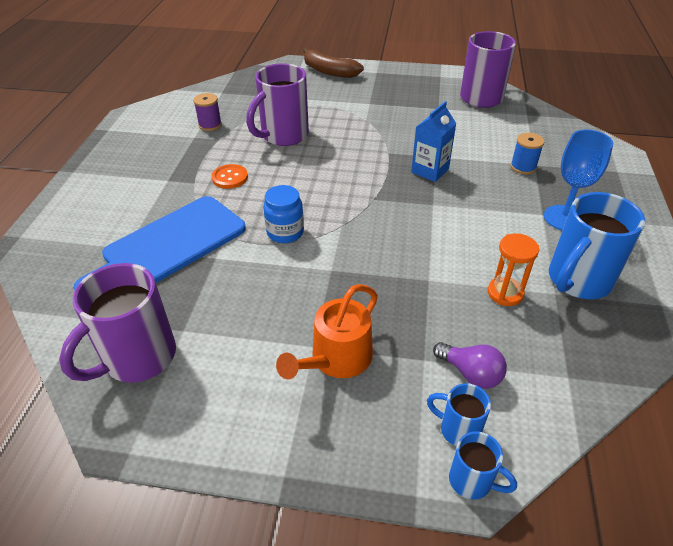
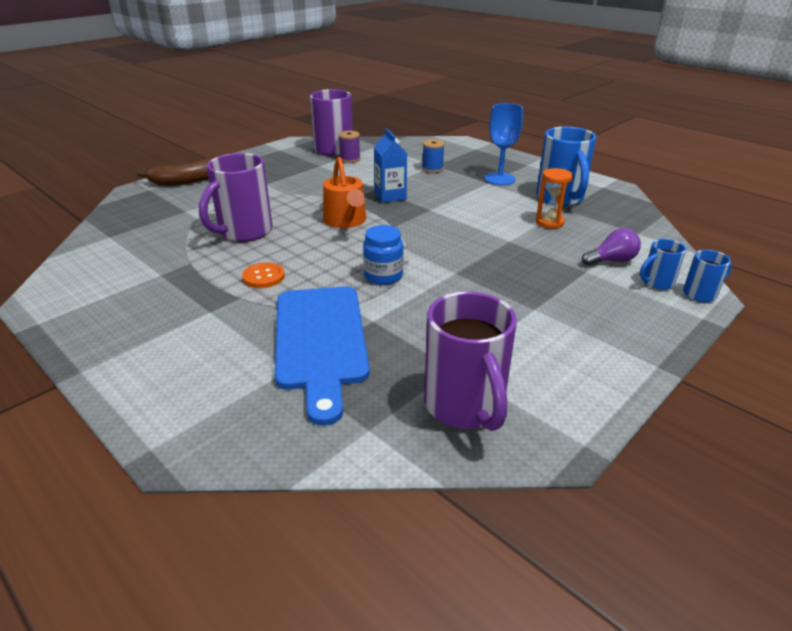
camera: 55 degrees left, 10 degrees down
purple spool [193,93,222,131] -> purple spool moved to [338,131,361,163]
purple mug [246,63,309,146] -> purple mug turned 45 degrees clockwise [199,153,273,242]
orange watering can [276,284,378,379] -> orange watering can moved to [323,157,366,228]

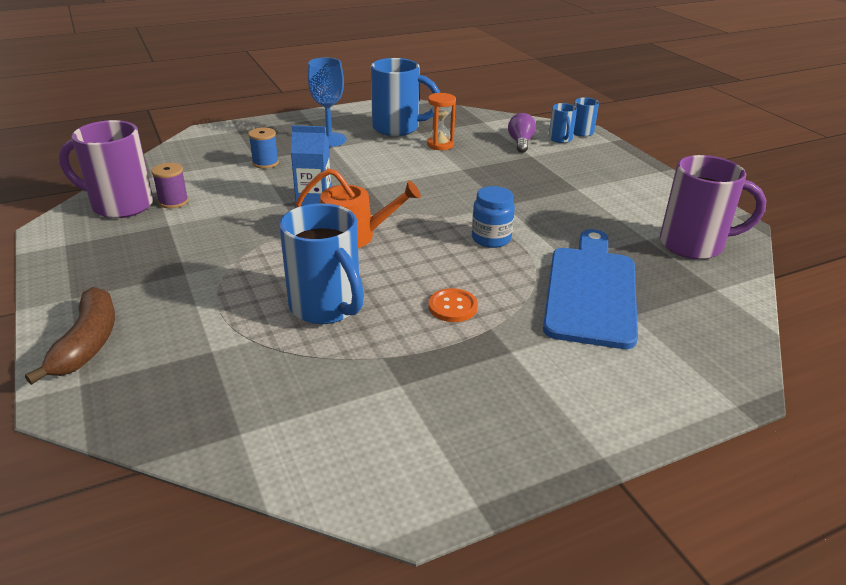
camera: 70 degrees left, 0 degrees up
purple mug [199,153,273,242] -> blue mug [279,203,364,324]
blue cutting board [275,286,370,425] -> blue cutting board turned 90 degrees counterclockwise [543,229,638,349]

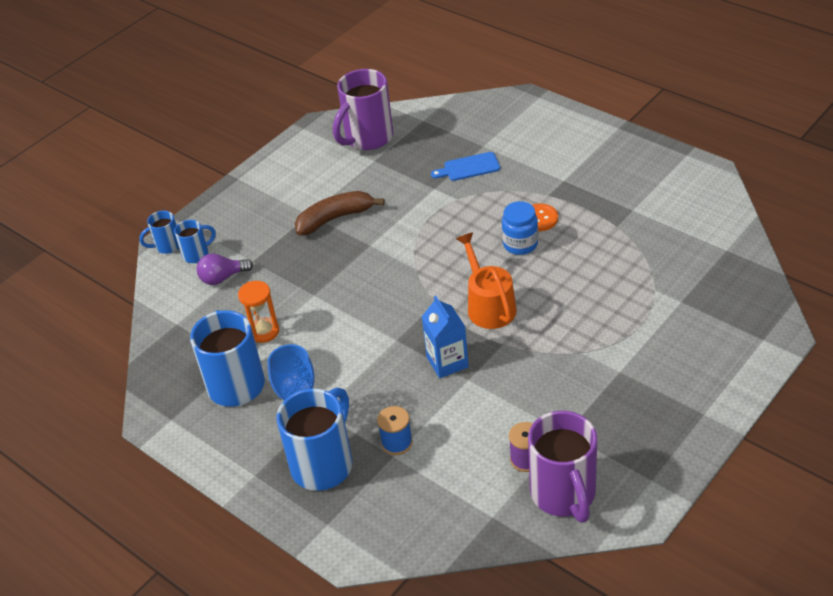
camera: 110 degrees left, 10 degrees up
brown banana [25,287,115,385] -> brown banana moved to [295,191,385,235]
blue mug [279,203,364,324] -> blue mug moved to [277,387,352,491]
blue jar [472,186,515,248] -> blue jar moved to [502,201,538,255]
blue cutting board [543,229,638,349] -> blue cutting board [431,152,500,181], size x0.47
purple mug [660,155,766,259] -> purple mug turned 120 degrees counterclockwise [333,69,394,150]

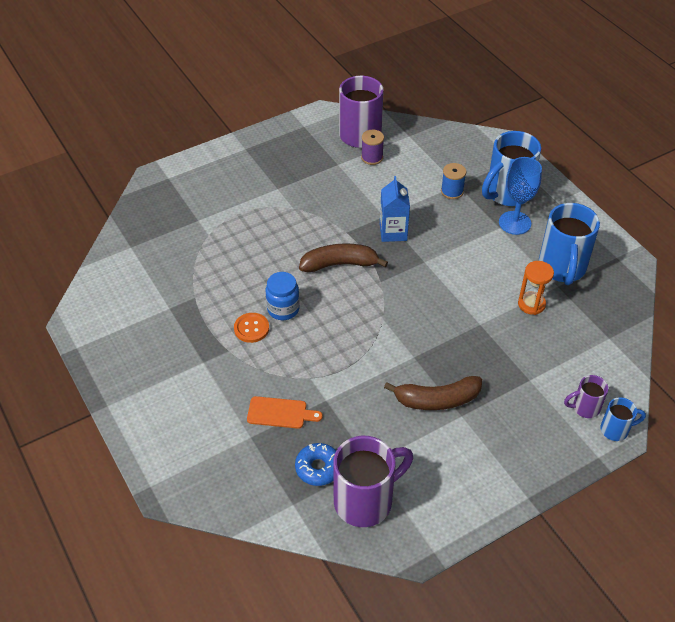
camera: 165 degrees left, 5 degrees up
blue mug [174,220,216,263] -> purple mug [564,375,608,418]
purple light bulb [197,253,253,285] -> none
blue cutting board [431,152,500,181] -> orange cutting board [247,396,323,429]
orange watering can [456,233,517,329] -> brown banana [299,243,388,272]
none -> blue donut [295,443,336,486]

